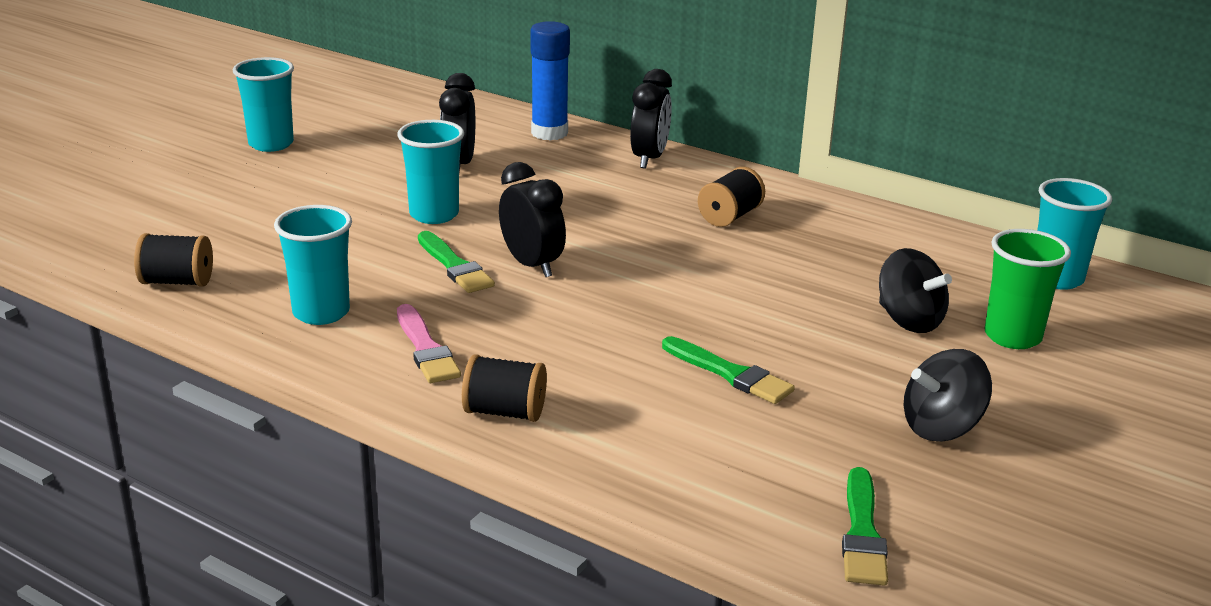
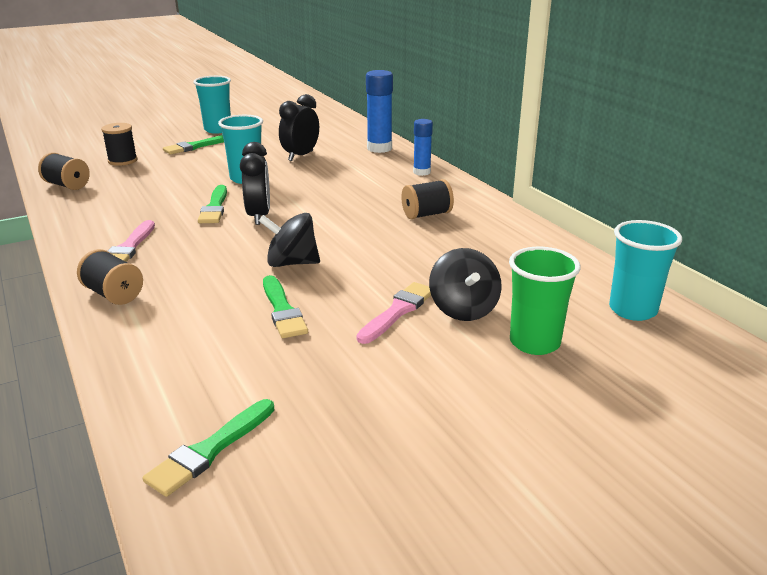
camera: 30 degrees right, 0 degrees up
turquoise cup [274,205,352,325] -> none
black clock [630,69,672,168] -> blue glue stick [413,119,433,176]
black spinning top [904,349,992,441] -> black spinning top moved to [259,213,320,267]
none -> black spool [101,123,138,166]
none -> green brush [163,135,224,155]
none -> pink brush [356,282,431,344]

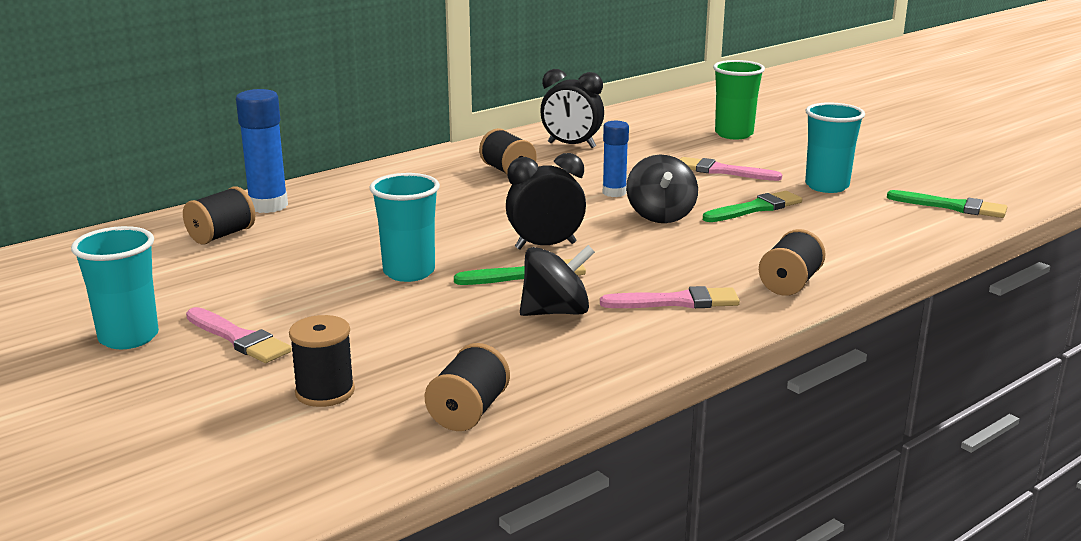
camera: 100 degrees left, 5 degrees down
green brush [163,135,224,155] -> pink brush [186,307,292,363]
black clock [279,94,319,161] -> black clock moved to [540,69,604,148]
blue glue stick [413,119,433,176] -> blue glue stick moved to [603,121,629,197]
black spinning top [429,248,502,321] -> black spinning top moved to [520,245,595,316]
turquoise cup [609,220,682,321] -> turquoise cup moved to [805,102,865,193]
none -> black spool [183,186,255,244]

